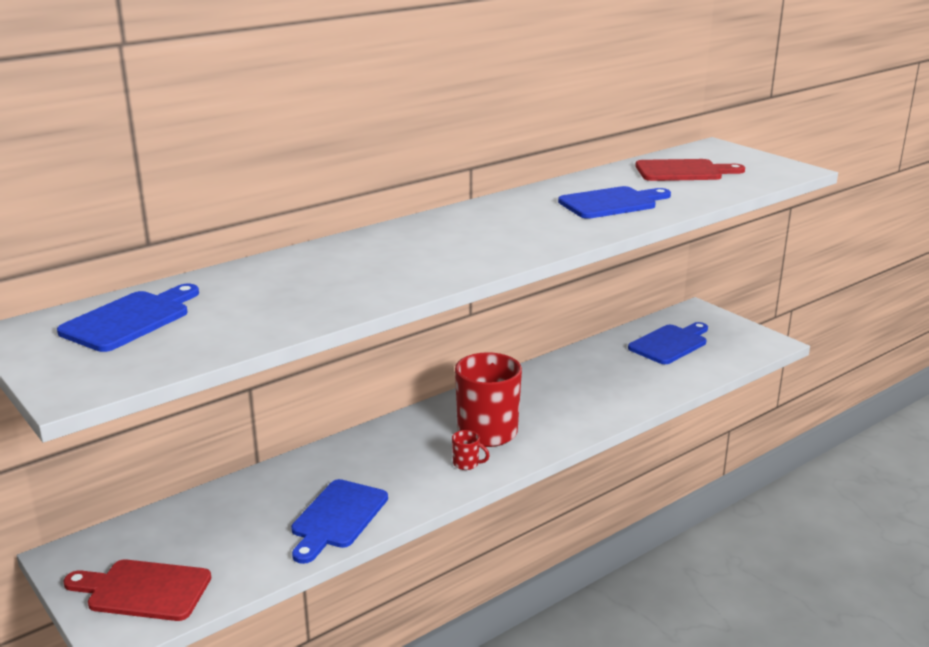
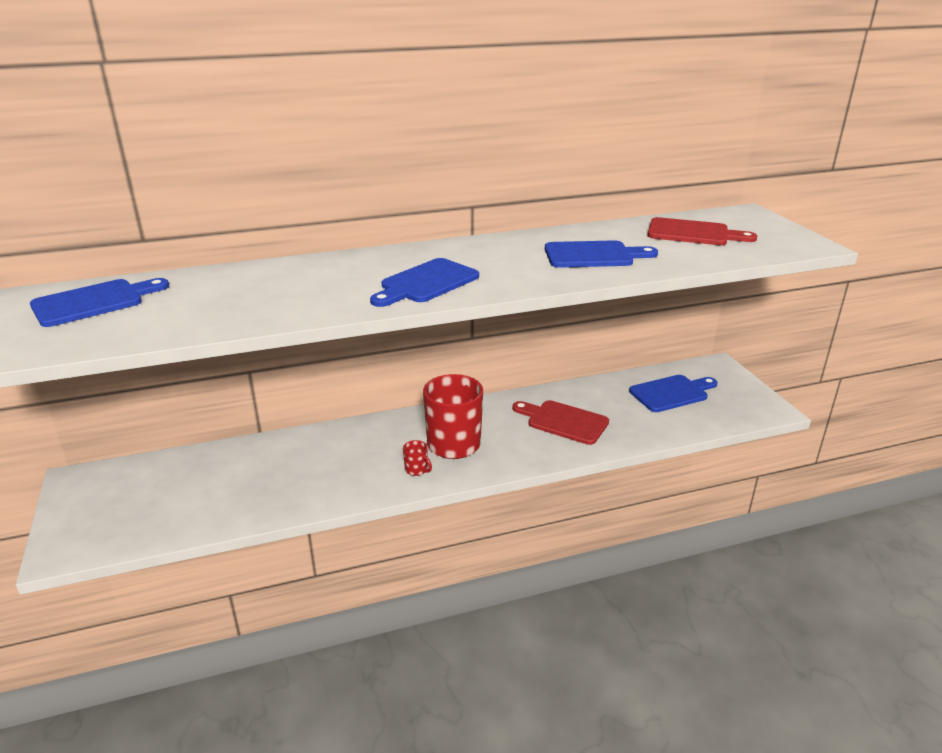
camera: 20 degrees right, 5 degrees up
red cutting board [63,560,211,621] -> red cutting board moved to [512,400,609,445]
blue cutting board [291,479,388,564] -> blue cutting board moved to [370,258,479,307]

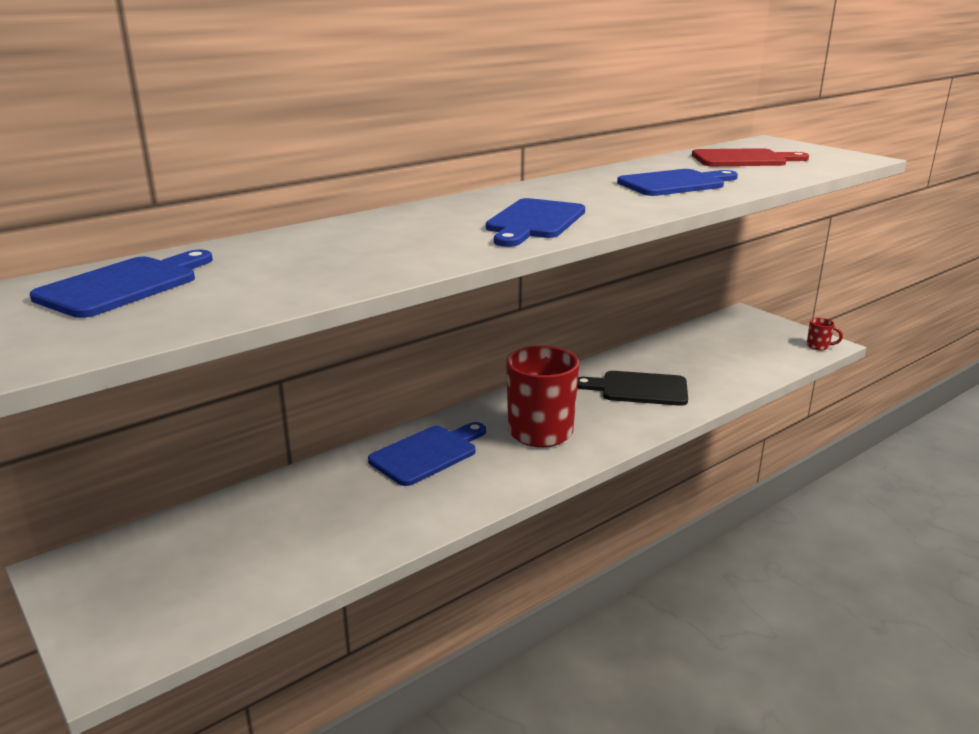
camera: 20 degrees left, 5 degrees down
red mug [403,440,432,476] -> red mug moved to [807,318,843,350]
red cutting board [512,400,609,445] -> black cutting board [577,371,688,406]
blue cutting board [629,375,718,412] -> blue cutting board moved to [368,422,486,486]

